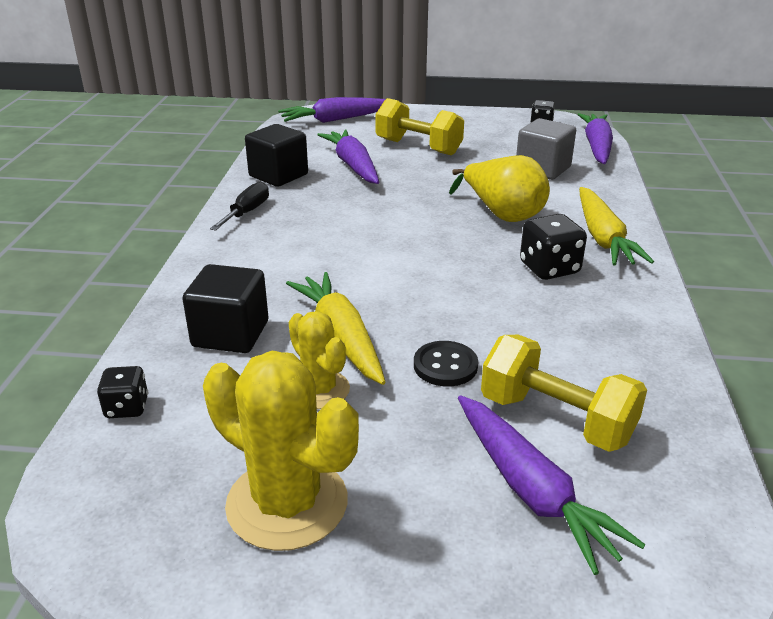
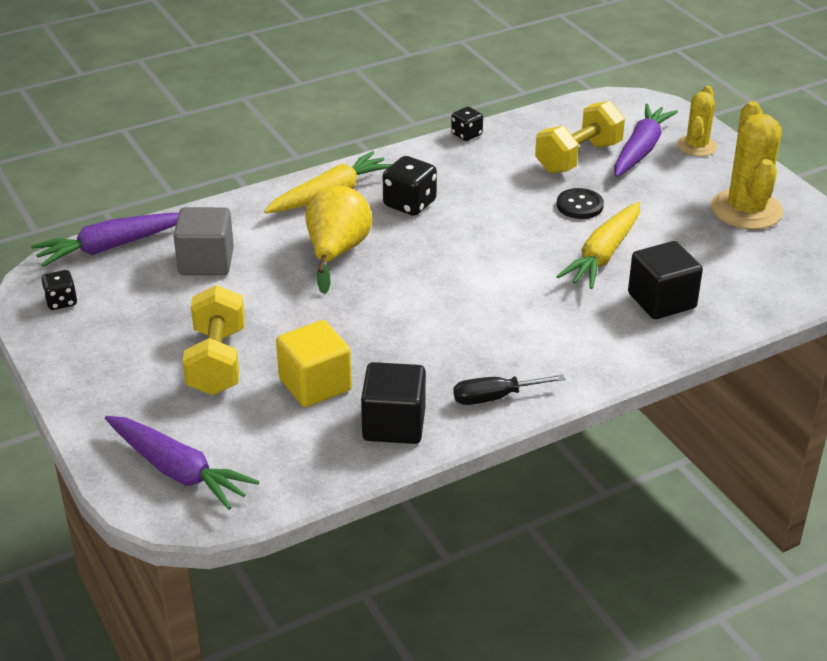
camera: 125 degrees left, 5 degrees up
black dice [97,366,148,418] -> black dice moved to [451,107,483,141]
yellow cactus [289,311,350,409] -> yellow cactus moved to [677,86,717,156]
purple carrot [317,129,379,184] -> yellow cube [276,320,352,407]
yellow dumbbell [481,335,647,452] -> yellow dumbbell turned 45 degrees clockwise [535,101,625,173]

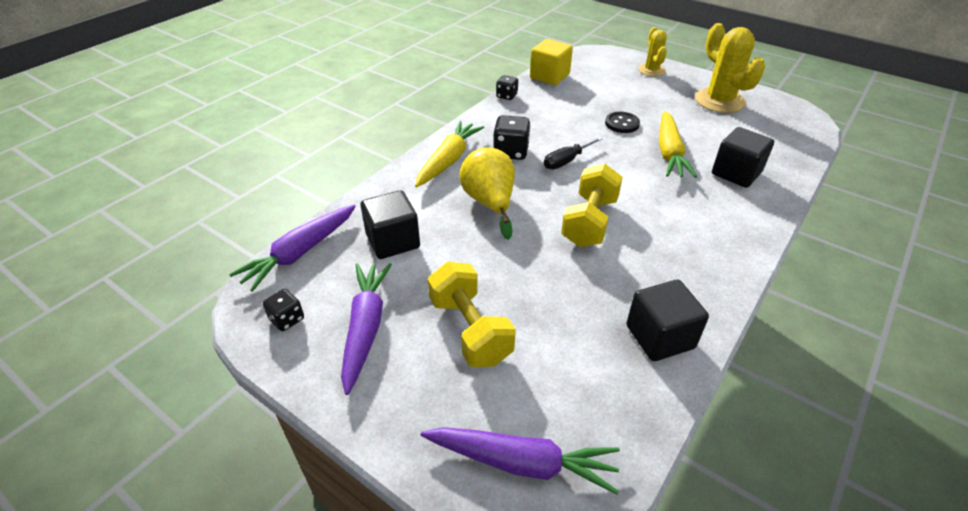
camera: 25 degrees left, 5 degrees up
grey cube [174,207,234,275] -> black cube [360,190,420,259]
yellow cube [276,320,352,407] -> yellow cube moved to [530,39,573,85]
black screwdriver [453,374,565,405] -> black screwdriver moved to [544,137,603,169]
yellow dumbbell [535,101,625,173] -> yellow dumbbell moved to [561,164,623,247]
purple carrot [614,104,678,177] -> purple carrot moved to [341,263,392,395]

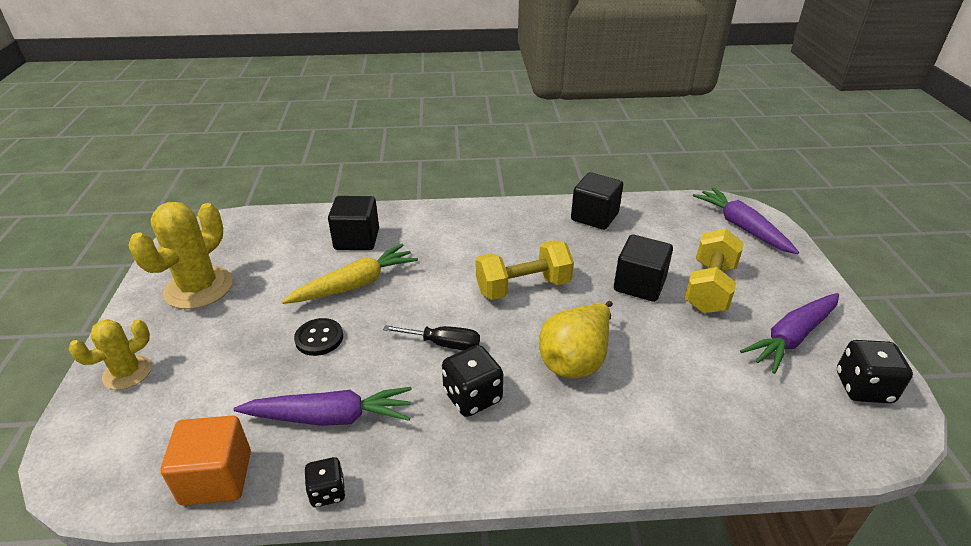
camera: 130 degrees left, 5 degrees down
purple carrot [229,205,356,292] -> purple carrot moved to [234,387,412,426]
black dice [263,289,304,331] -> black dice [837,340,913,403], size x1.60
black cube [360,190,420,259] -> black cube moved to [614,235,673,302]
yellow carrot [415,121,484,187] -> none
yellow cube [530,39,573,85] -> orange cube [161,415,251,506]

